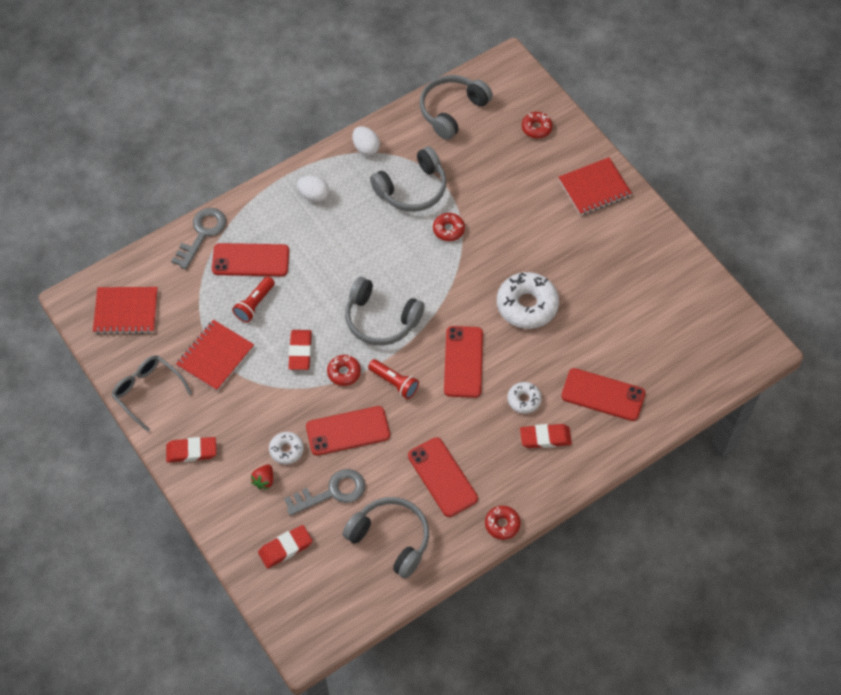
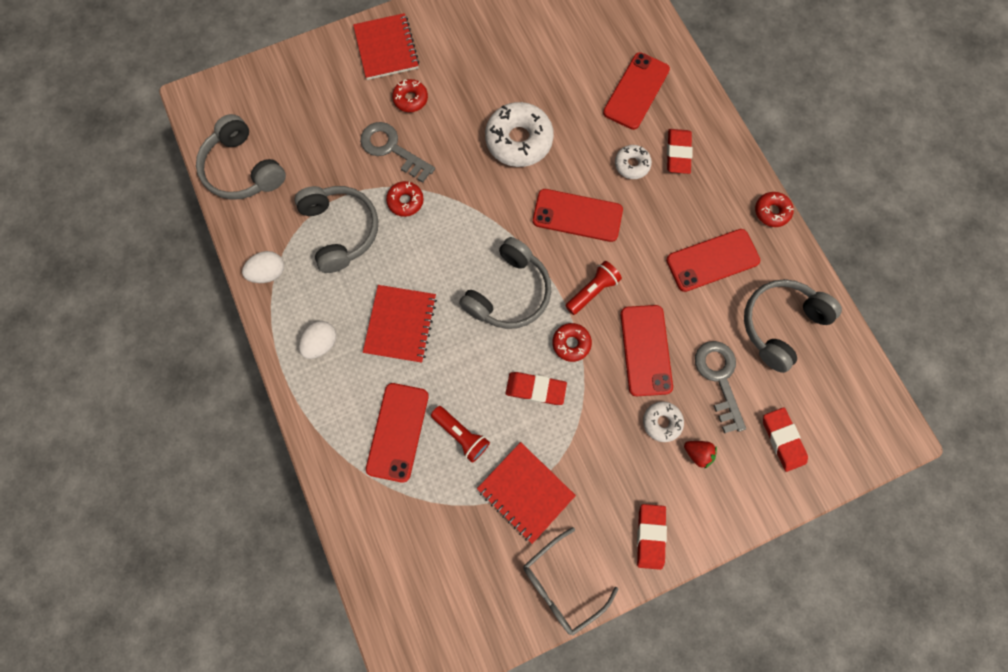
camera: 80 degrees left, 15 degrees up
red notebook [93,287,158,334] -> red notebook moved to [363,285,437,363]
grey key [171,208,226,269] -> grey key moved to [360,122,435,183]
red donut [522,112,553,138] -> red donut moved to [392,79,428,112]

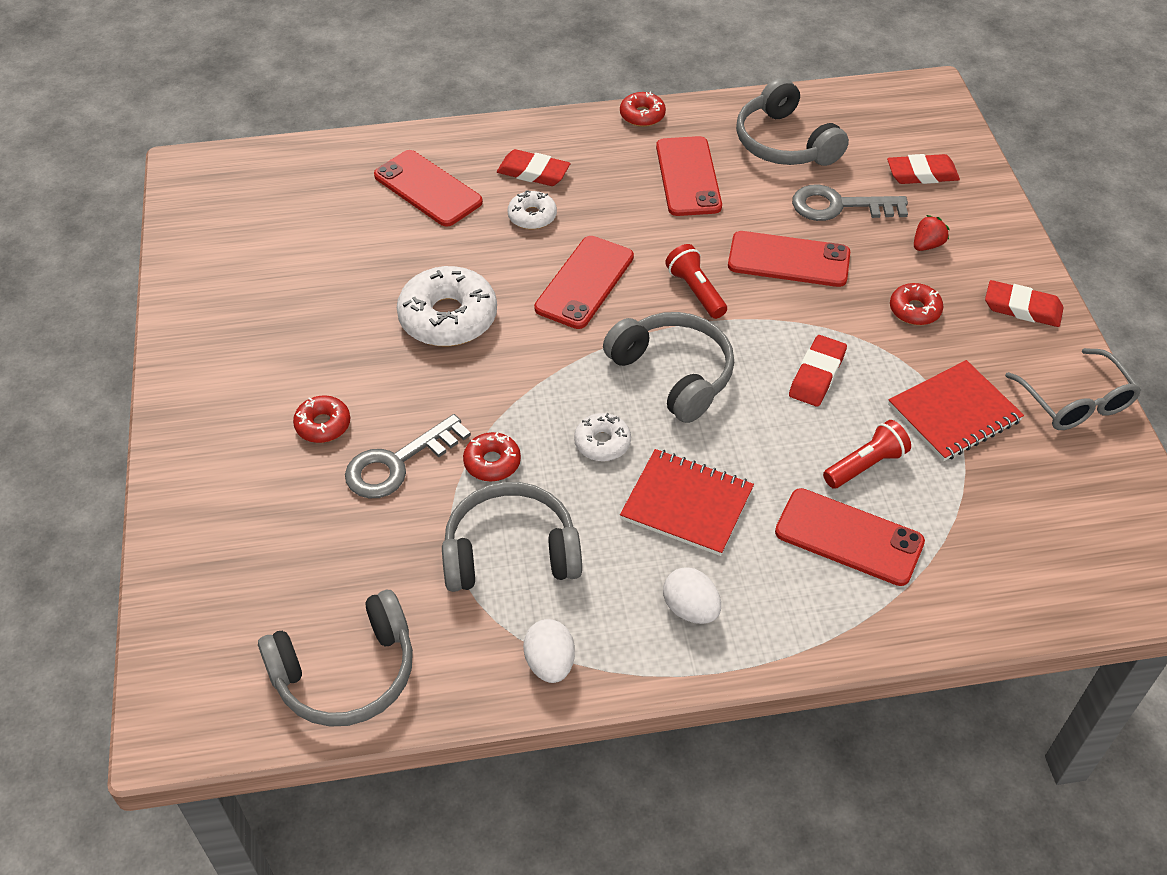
camera: 75 degrees left, 25 degrees down
red notebook [353,13,419,80] -> none
red donut [552,323,592,362] -> red donut moved to [890,283,943,325]
white donut [643,401,684,442] -> white donut moved to [574,413,631,461]

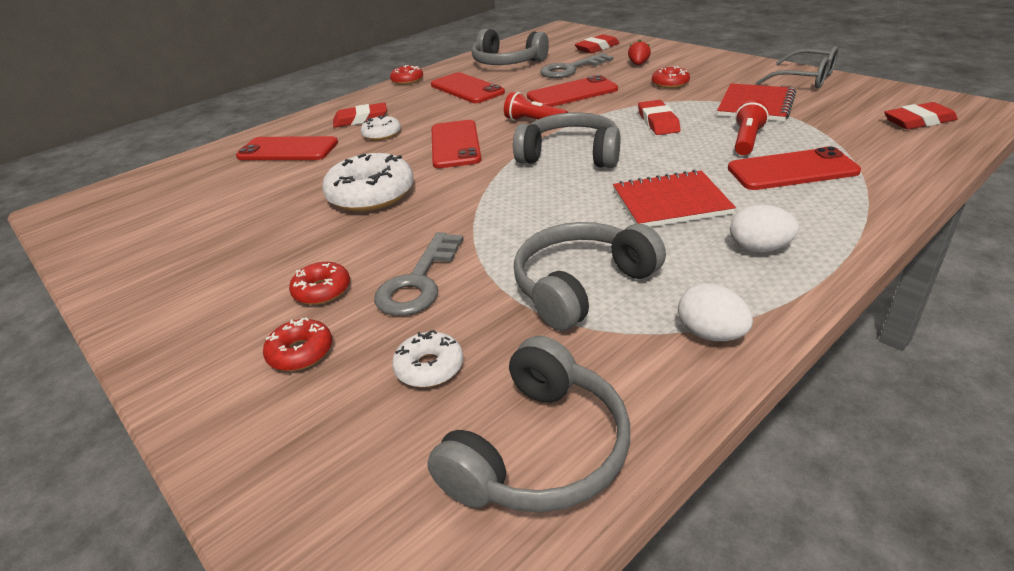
camera: 30 degrees left, 15 degrees down
red donut [463,432,521,481] -> red donut moved to [263,318,332,371]
white donut [574,413,631,461] -> white donut moved to [392,330,463,387]
red eraser [985,280,1063,327] -> red eraser moved to [884,102,958,129]

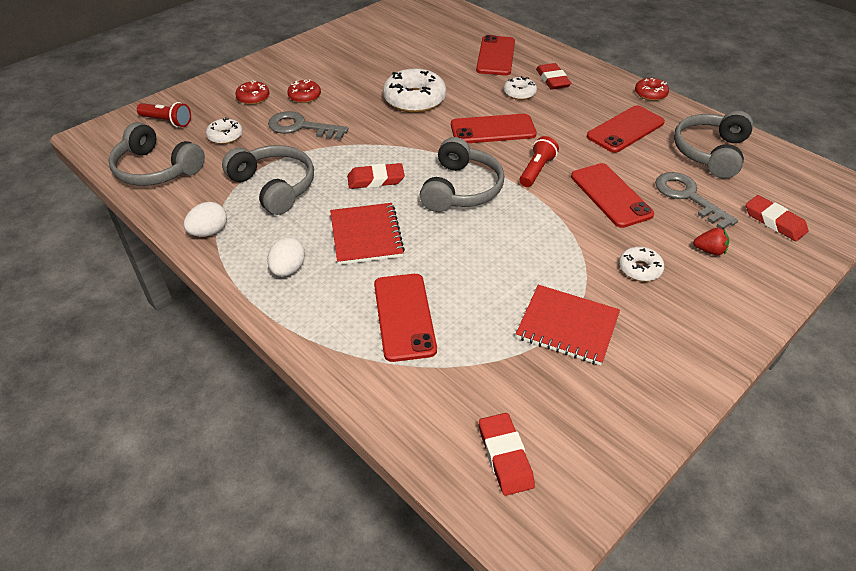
camera: 85 degrees right, 10 degrees up
red eraser [638,100,681,135] -> red eraser moved to [347,163,405,189]
red donut [652,66,690,88] -> white donut [619,247,665,281]
red flashlight [735,100,769,155] -> red flashlight moved to [137,102,191,127]
grey glasses [756,46,838,89] -> none

